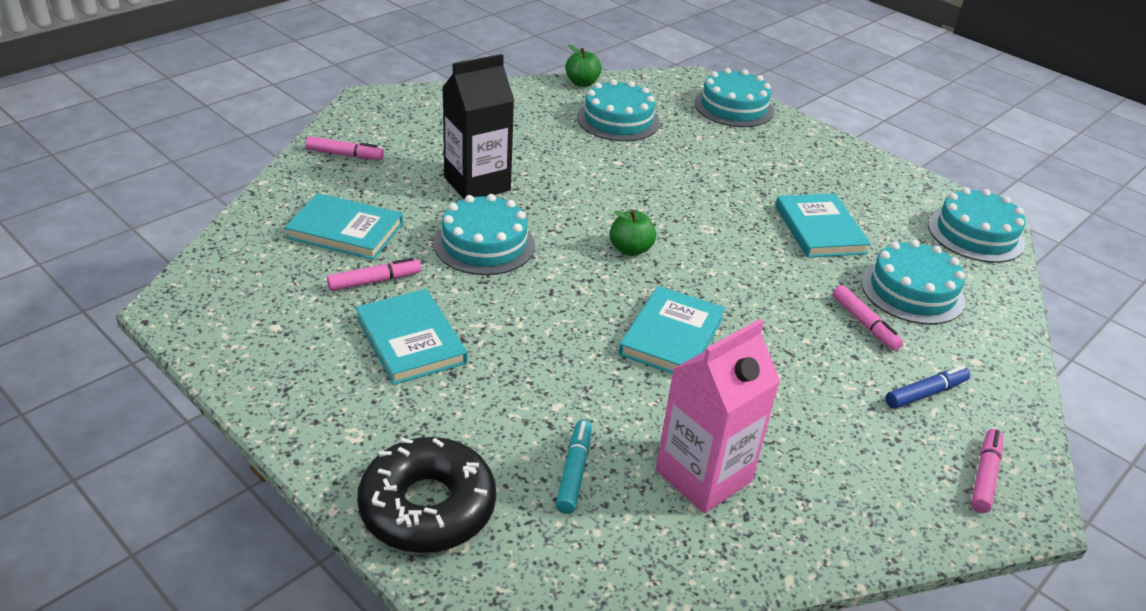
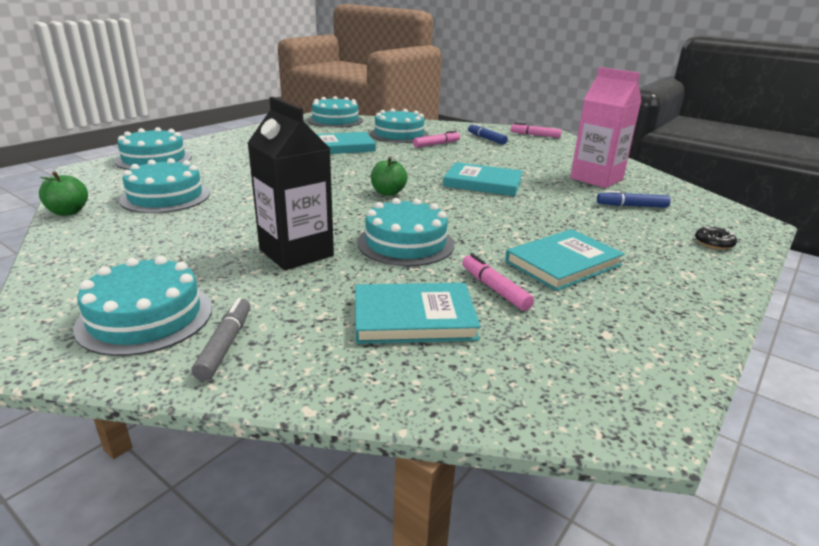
camera: 95 degrees left, 10 degrees down
turquoise book [284,193,403,260] -> turquoise book turned 75 degrees clockwise [355,283,481,344]
pink marker [305,136,384,160] -> grey marker [191,298,250,381]
black donut [357,437,496,553] -> black donut [695,226,737,249], size x0.41
turquoise marker [556,420,592,514] -> blue marker [597,190,671,208]
none -> turquoise cake [73,256,212,356]

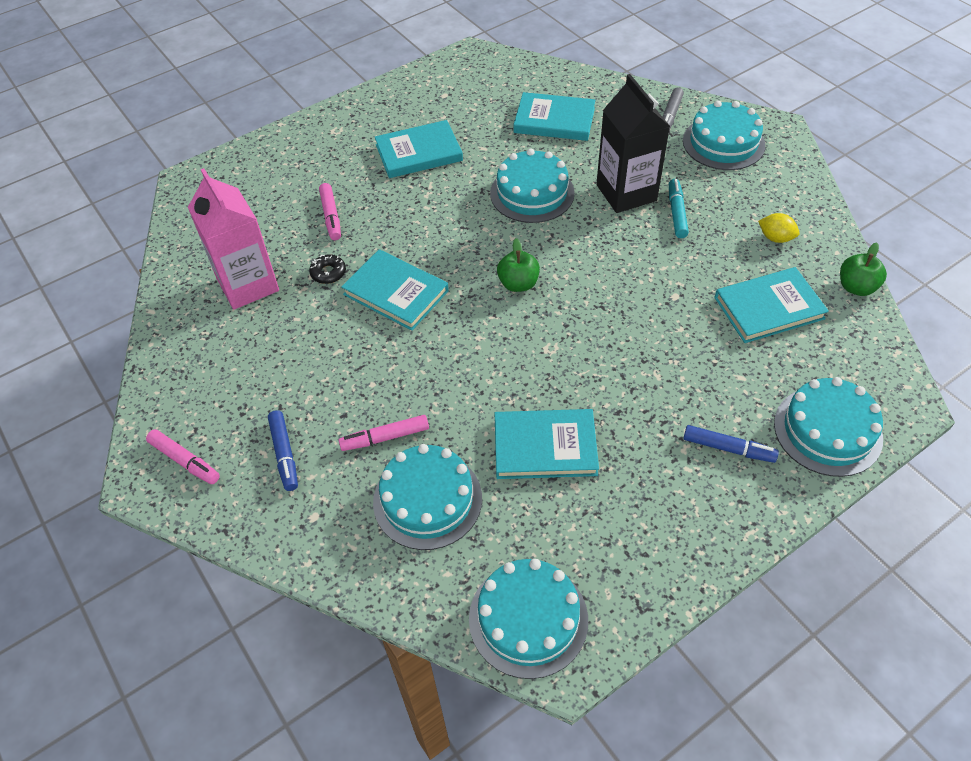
camera: 160 degrees left, 25 degrees up
turquoise cake [119,158,210,213] -> turquoise book [714,267,829,343]
pink marker [462,254,534,311] -> pink marker moved to [319,183,341,240]
blue marker [597,190,671,208] -> blue marker moved to [683,425,779,463]
black donut [695,226,737,249] -> black donut moved to [309,254,346,284]
none -> turquoise marker [669,179,689,238]
none -> yellow lemon [758,213,800,243]

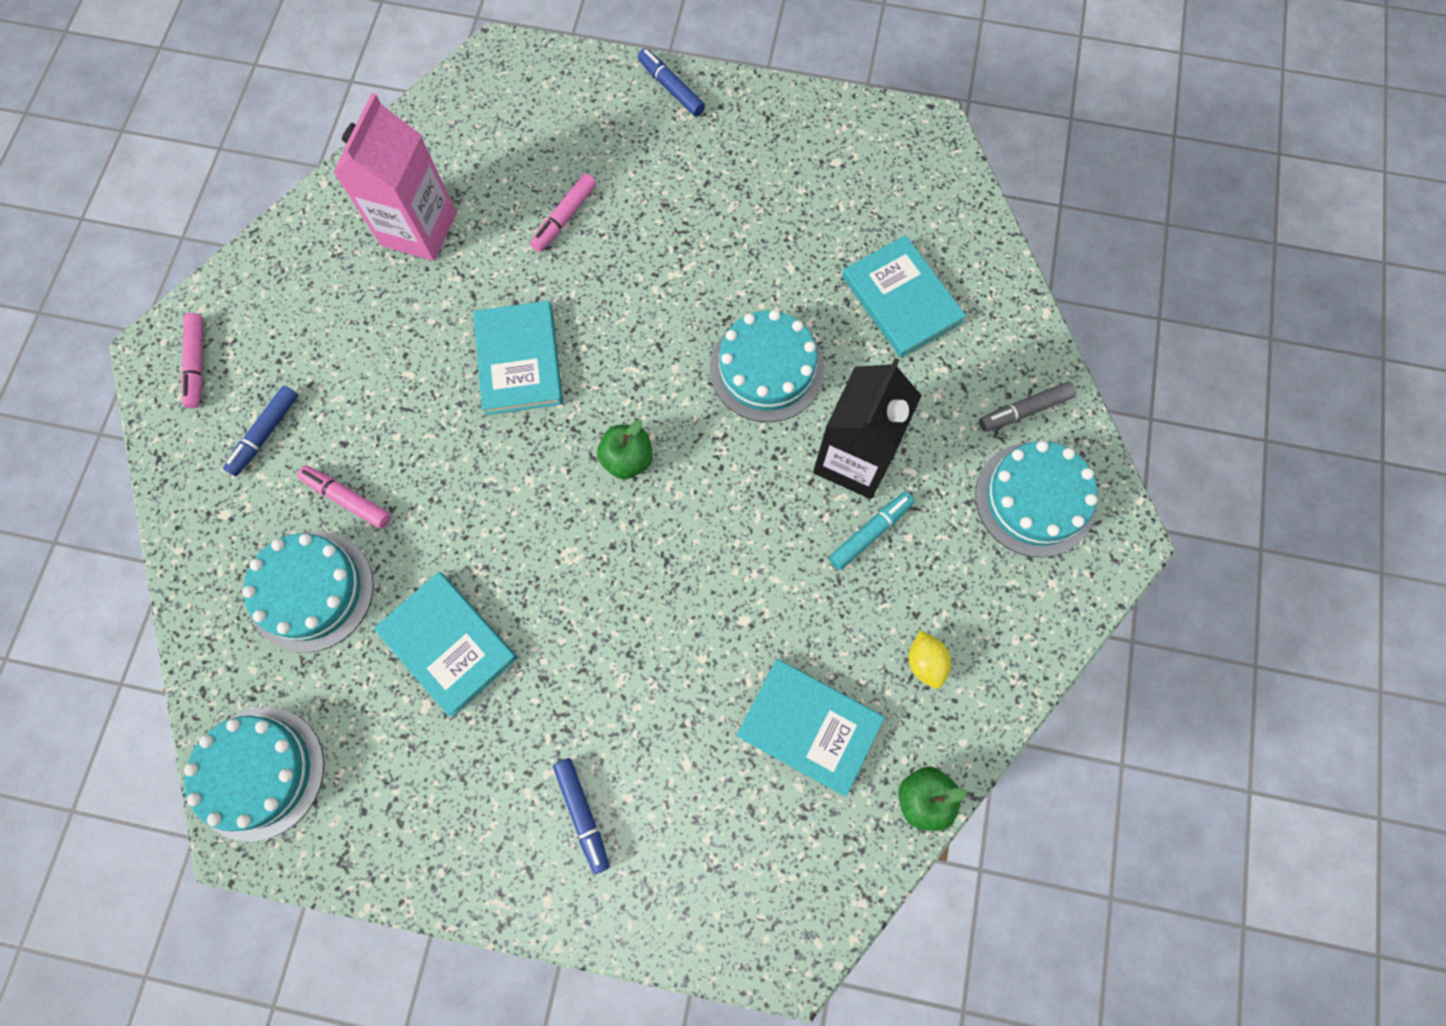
camera: 45 degrees right, 20 degrees up
black donut [309,254,346,284] -> none
turquoise book [375,120,463,178] -> none
turquoise cake [774,377,883,477] -> none
none -> blue marker [638,48,705,117]

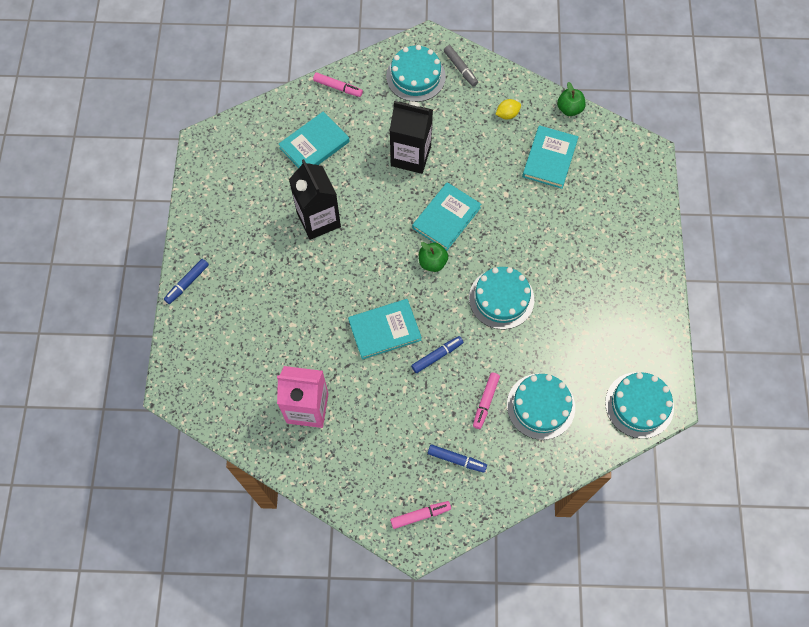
camera: 100 degrees left, 5 degrees down
turquoise book [373,572,517,717] -> turquoise book moved to [412,182,481,251]
pink marker [530,173,596,252] -> pink marker moved to [313,72,363,97]
blue marker [553,758,609,874] -> blue marker moved to [411,336,463,373]
turquoise cake [710,310,824,422] -> turquoise cake moved to [469,267,534,329]
turquoise marker [829,492,914,570] -> none
grey marker [979,382,1076,432] -> grey marker moved to [444,45,478,87]
none -> black carton [289,159,341,240]

